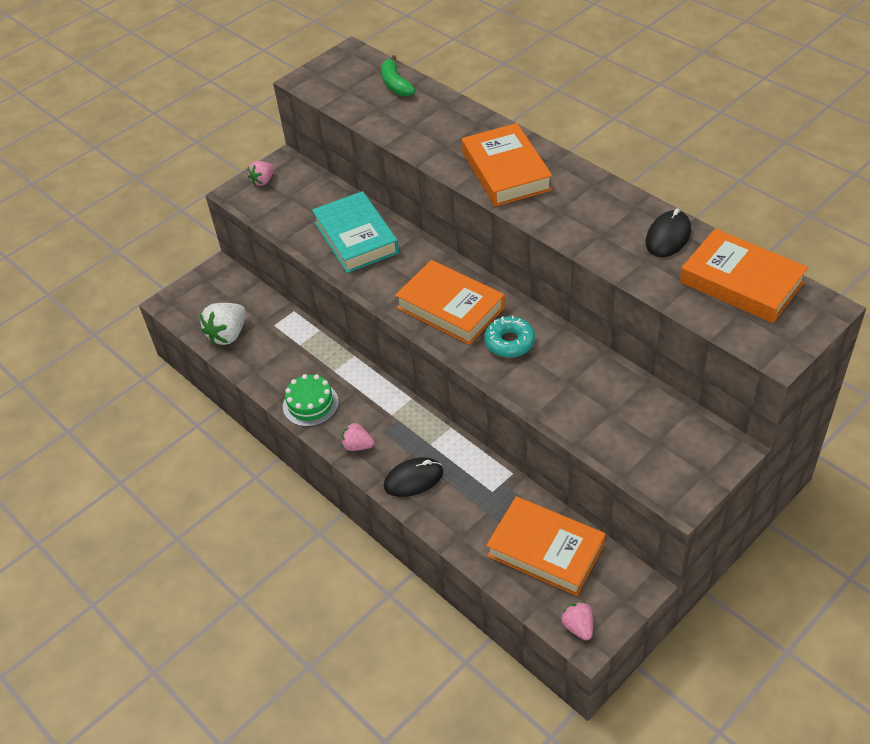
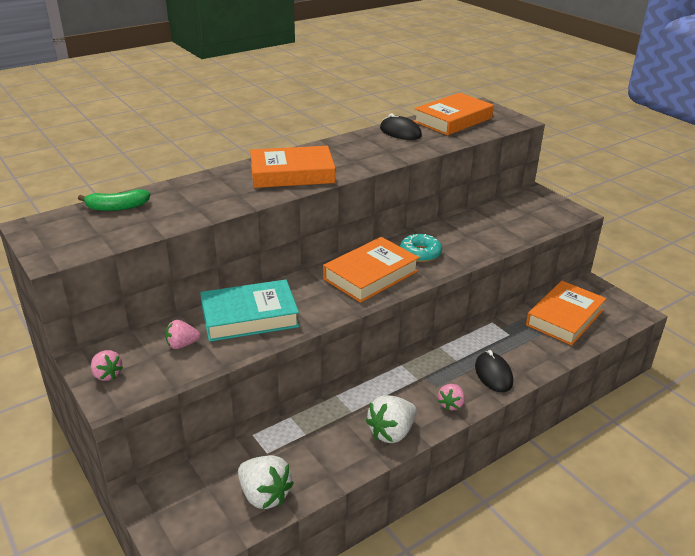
camera: 85 degrees left, 15 degrees down
green cake [283,374,339,427] -> white strawberry [365,395,417,443]
pink strawberry [561,602,593,640] -> pink strawberry moved to [165,320,200,349]

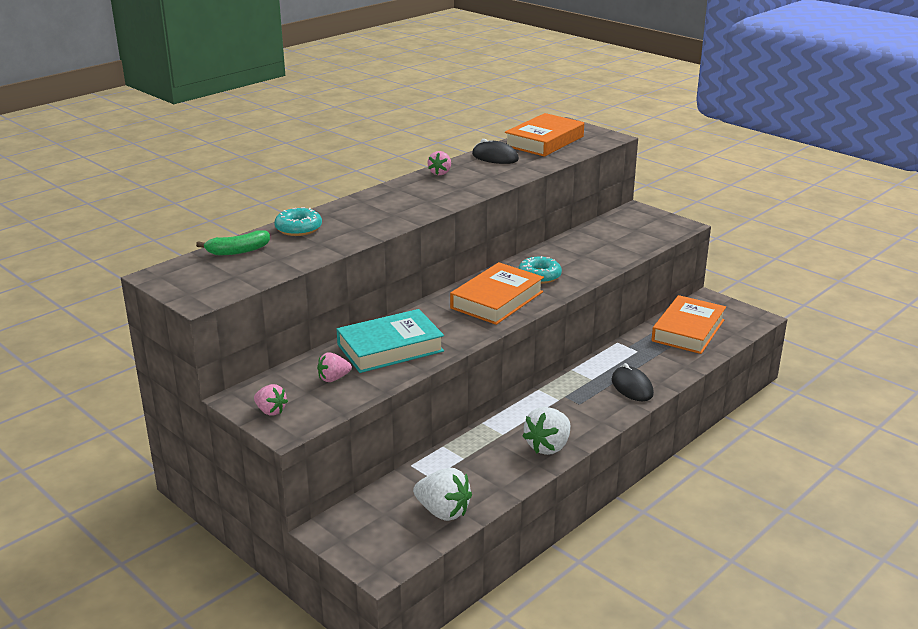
camera: 10 degrees left, 5 degrees down
orange book [250,146,335,188] -> none
pink strawberry [438,384,465,411] -> pink strawberry moved to [427,151,451,175]
none -> turquoise donut [274,207,322,236]

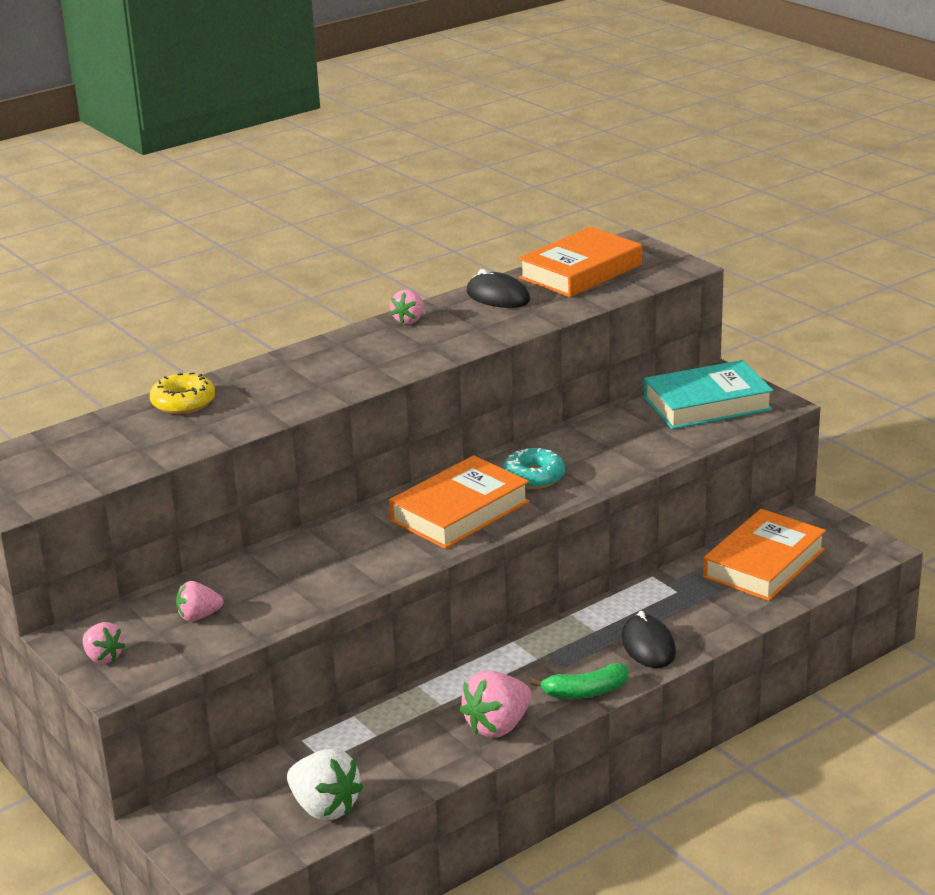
camera: 10 degrees right, 0 degrees up
green banana [196,230,270,255] -> green banana moved to [530,663,629,699]
turquoise donut [274,207,322,236] -> yellow donut [150,372,215,414]
turquoise book [337,309,444,373] -> turquoise book moved to [644,360,773,429]
white strawberry [522,407,570,455] -> pink strawberry [460,671,532,738]

